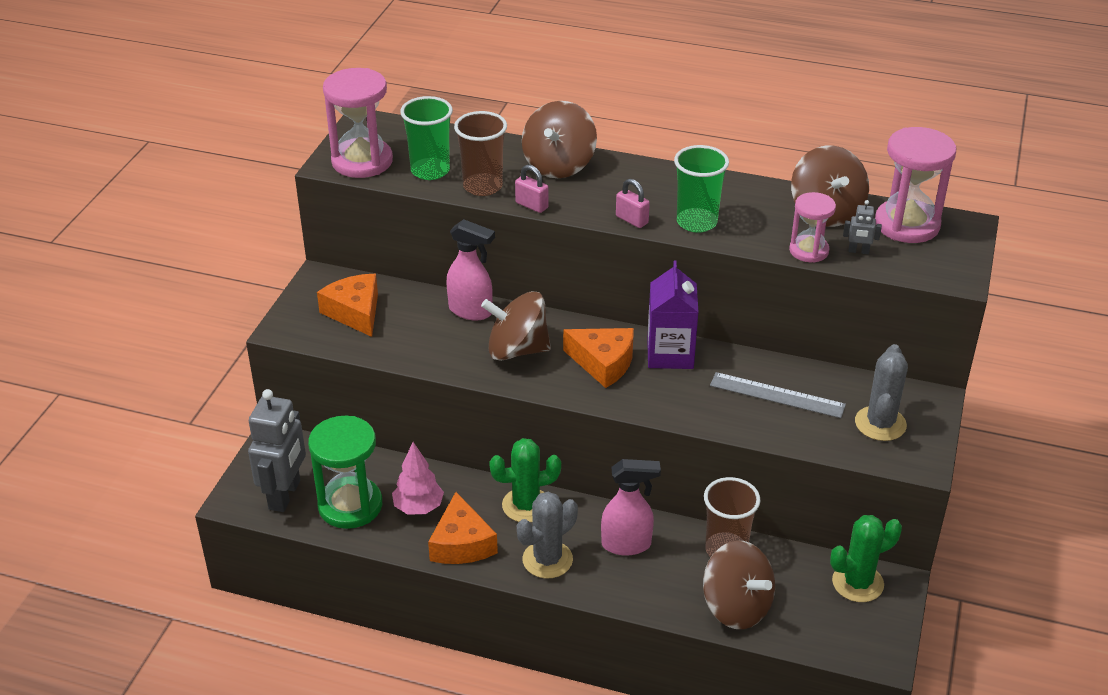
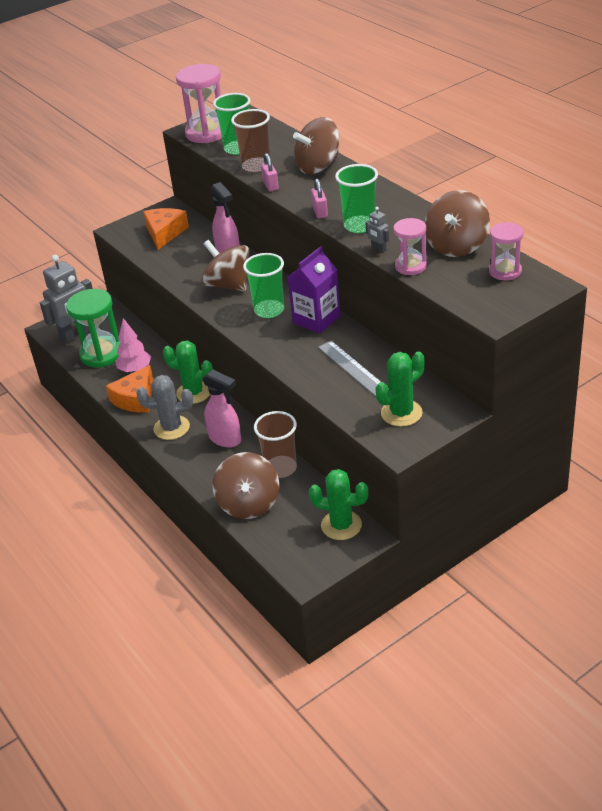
camera: 40 degrees right, 0 degrees up
orange cheese [563,328,634,388] -> green cup [243,253,284,318]
grey robot [843,200,882,254] -> grey robot moved to [366,207,389,253]
grey cactus [855,344,908,441] -> green cactus [375,351,425,427]
pink hourglass [875,127,956,243] -> pink hourglass [489,222,524,280], size x0.60

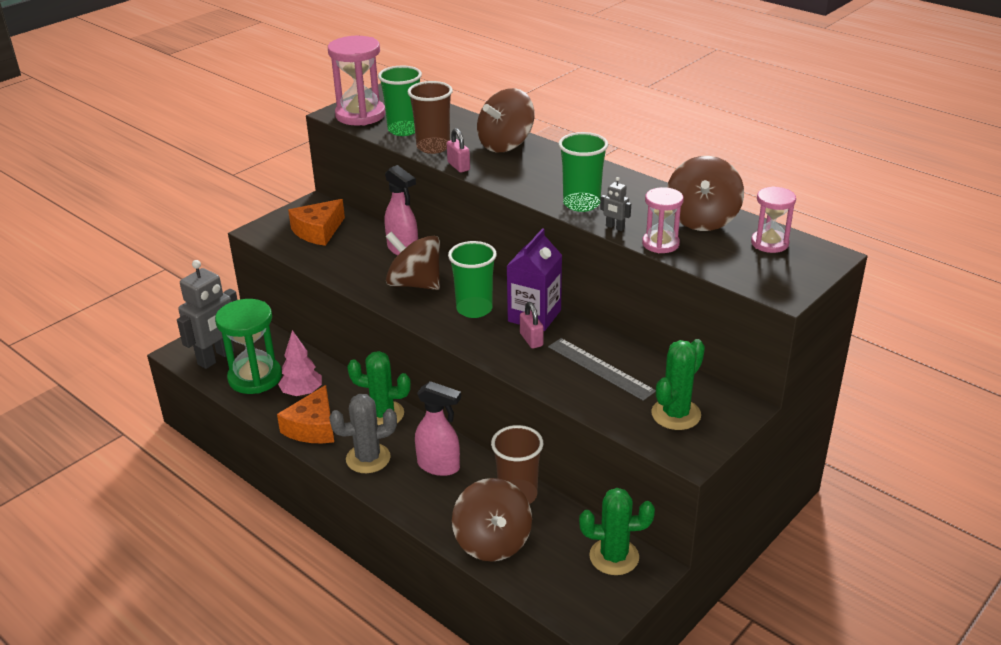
camera: 15 degrees left, 5 degrees down
orange cheese [143,208,189,250] -> orange cheese turned 135 degrees counterclockwise [288,199,345,246]
pink padlock [311,179,328,219] -> pink padlock moved to [520,302,543,349]

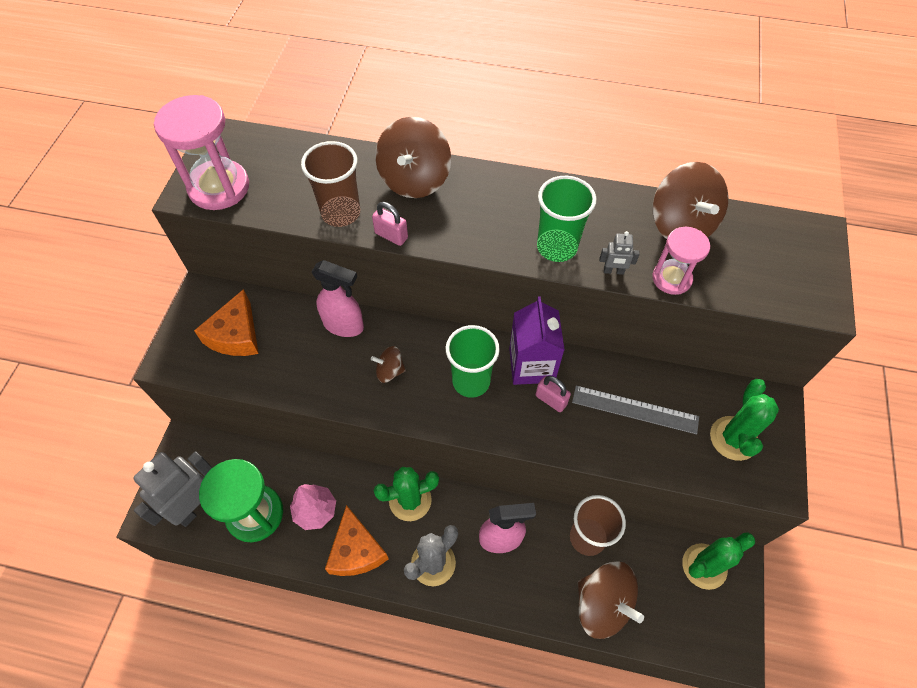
camera: 30 degrees left, 25 degrees up
grey robot [177,260,237,369] -> grey robot turned 150 degrees counterclockwise [133,451,213,527]
green cup [378,66,422,136] -> none
brown spinning top [386,232,440,290] -> brown spinning top [371,346,406,383], size x0.51
pink hourglass [751,186,796,253] -> none

